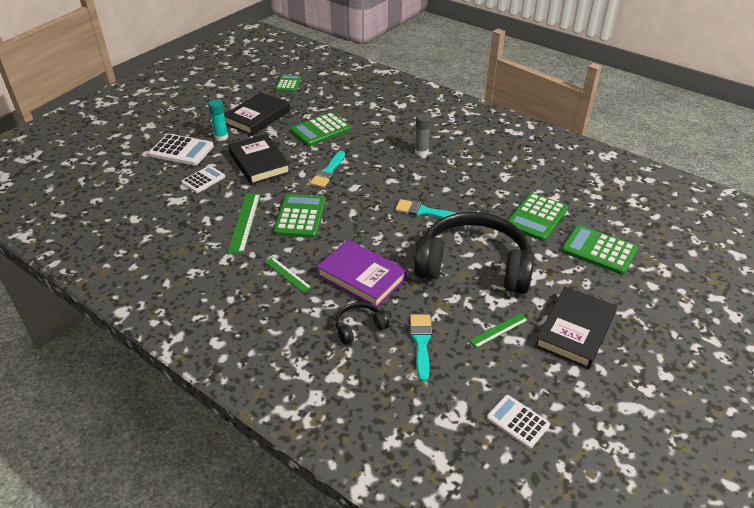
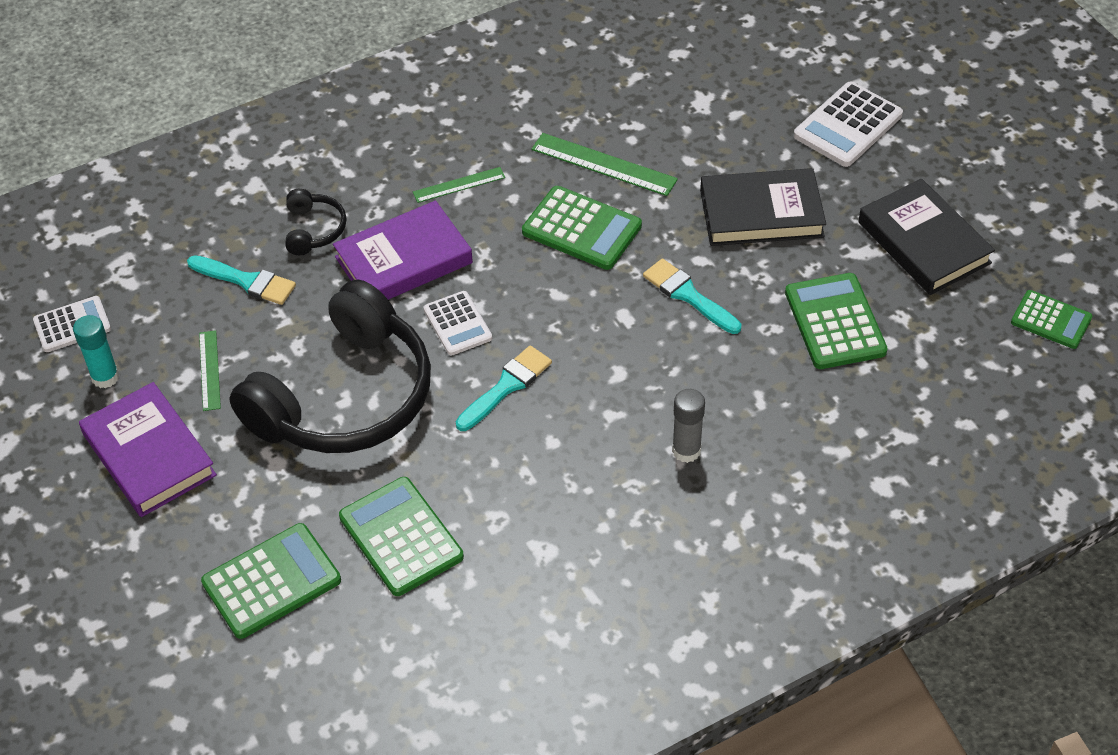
camera: 115 degrees right, 10 degrees up
white calculator [181,166,225,193] -> white calculator moved to [423,291,492,355]
turquoise glue stick [208,99,228,141] -> turquoise glue stick moved to [73,315,120,388]
black book [535,286,617,369] -> purple book [79,382,217,517]

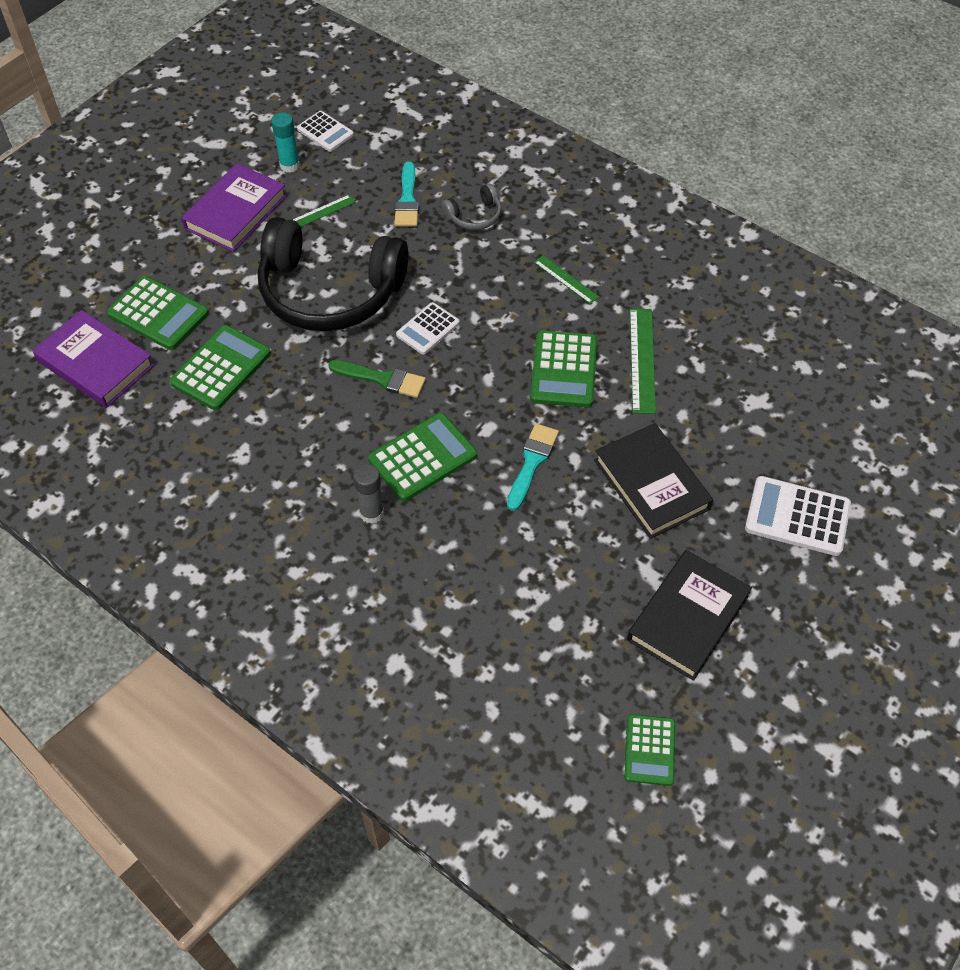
camera: 65 degrees right, 5 degrees up
black headphones [285,189,346,255] -> grey headphones [441,184,501,230]
purple book [333,200,473,300] -> purple book moved to [33,310,154,408]
turquoise brush [456,345,552,431] -> green brush [328,360,426,398]
green calculator [785,273,888,369] -> green calculator moved to [368,413,477,501]

